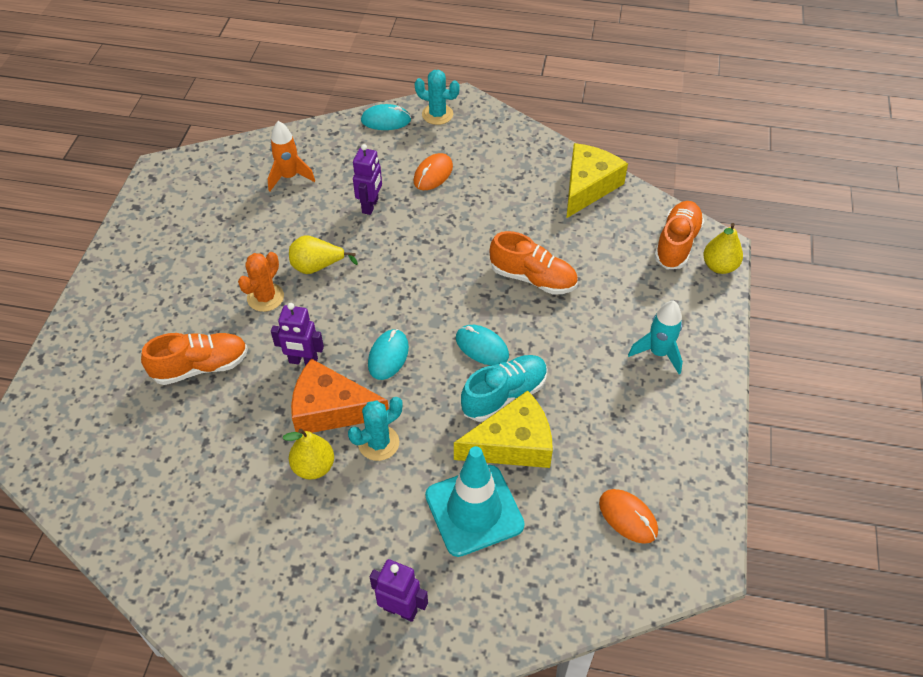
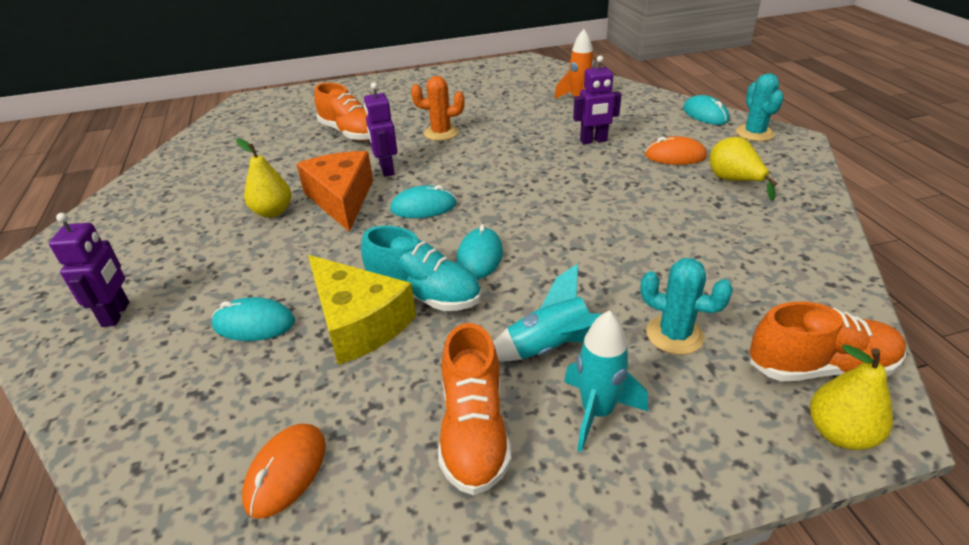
camera: 65 degrees right, 15 degrees down
yellow pear [289,236,358,274] -> yellow pear moved to [710,137,777,201]
turquoise cactus [348,397,403,461] -> turquoise cactus moved to [640,258,733,355]
turquoise traffic cone [425,446,525,557] -> turquoise mouse [212,297,295,341]
orange shoe [490,231,578,295] -> orange shoe moved to [438,323,511,495]
yellow cheese [566,143,628,219] -> none
none -> turquoise rocket [493,264,602,362]

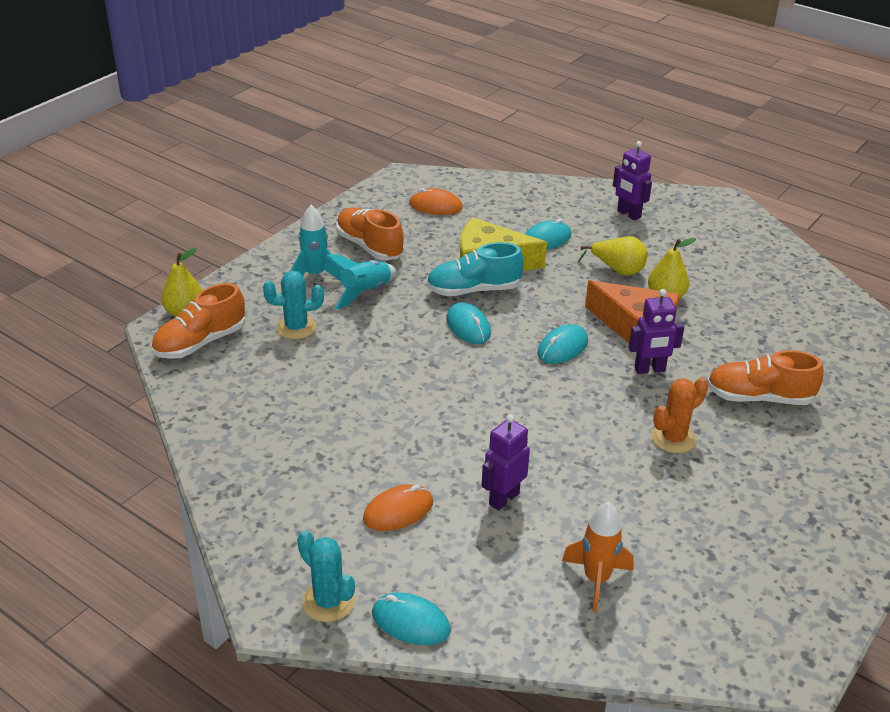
camera: 140 degrees right, 0 degrees up
orange mouse [242,424,326,519] -> orange mouse turned 60 degrees counterclockwise [409,188,463,215]
purple robot [364,82,398,177] -> purple robot turned 135 degrees clockwise [629,289,684,374]
yellow pear [710,137,777,201] -> yellow pear moved to [578,236,648,276]

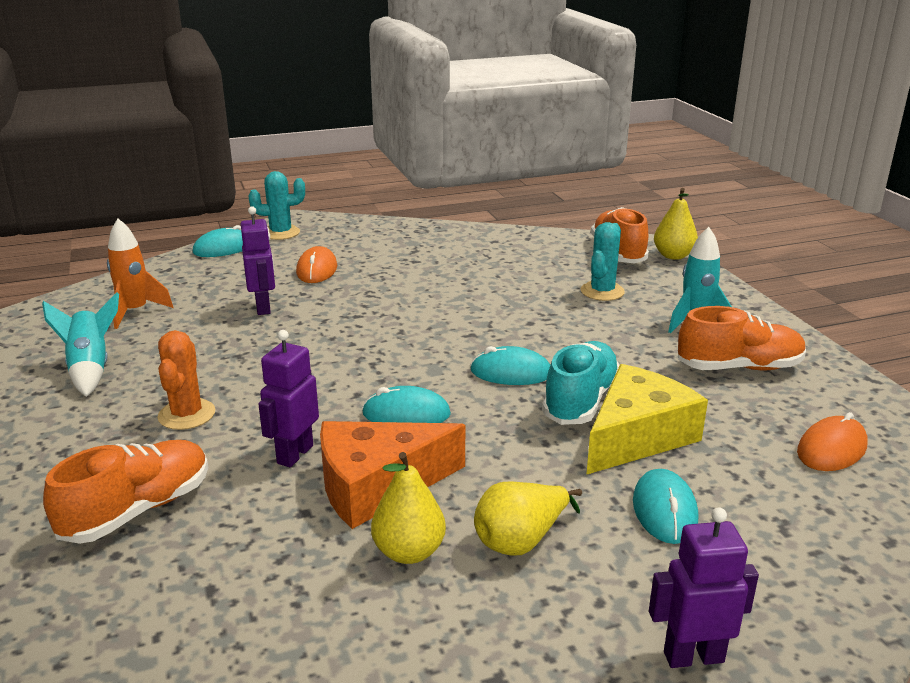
camera: 125 degrees right, 10 degrees down
turquoise rocket [325,254,396,309] -> turquoise rocket moved to [42,292,119,397]
turquoise mouse [538,324,588,364] -> turquoise mouse turned 75 degrees counterclockwise [362,386,451,423]

